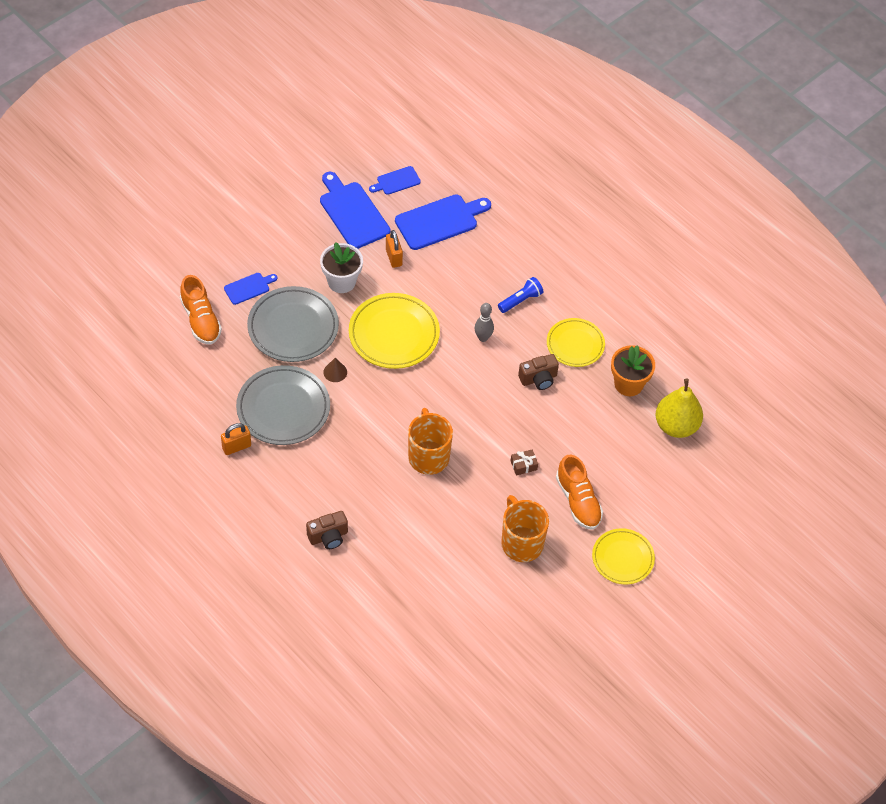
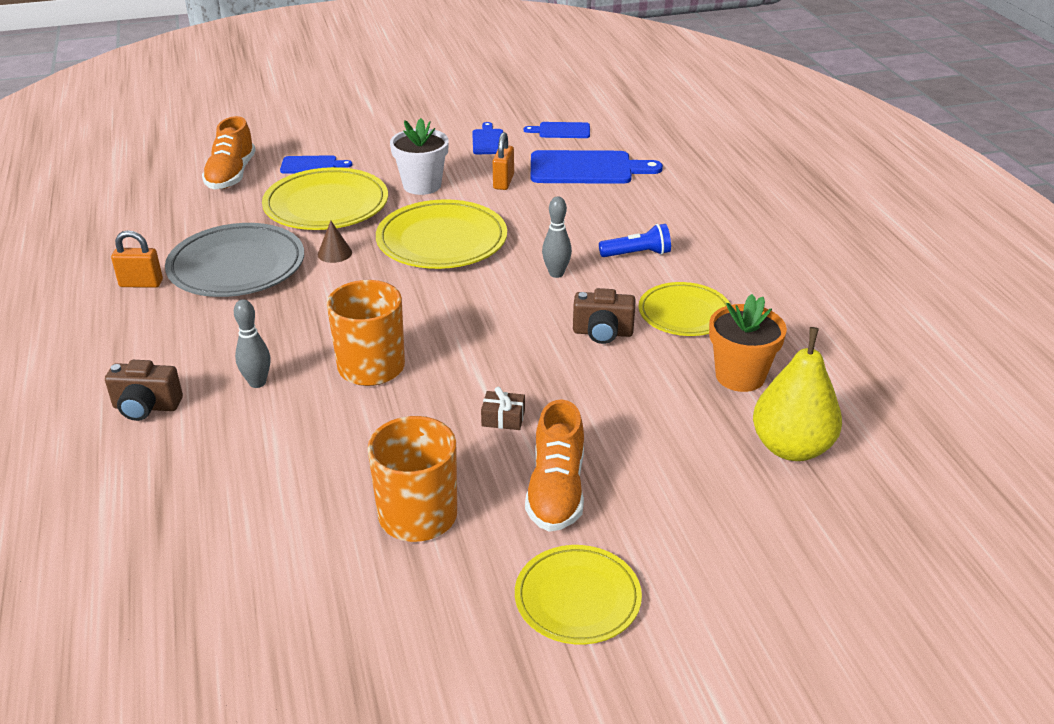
camera: 30 degrees right, 20 degrees down
grey plate [247,286,339,362] -> yellow plate [262,167,388,230]
blue cutting board [320,172,390,249] -> blue cutting board [472,122,503,154], size x0.54
none -> grey bowling pin [234,299,270,388]

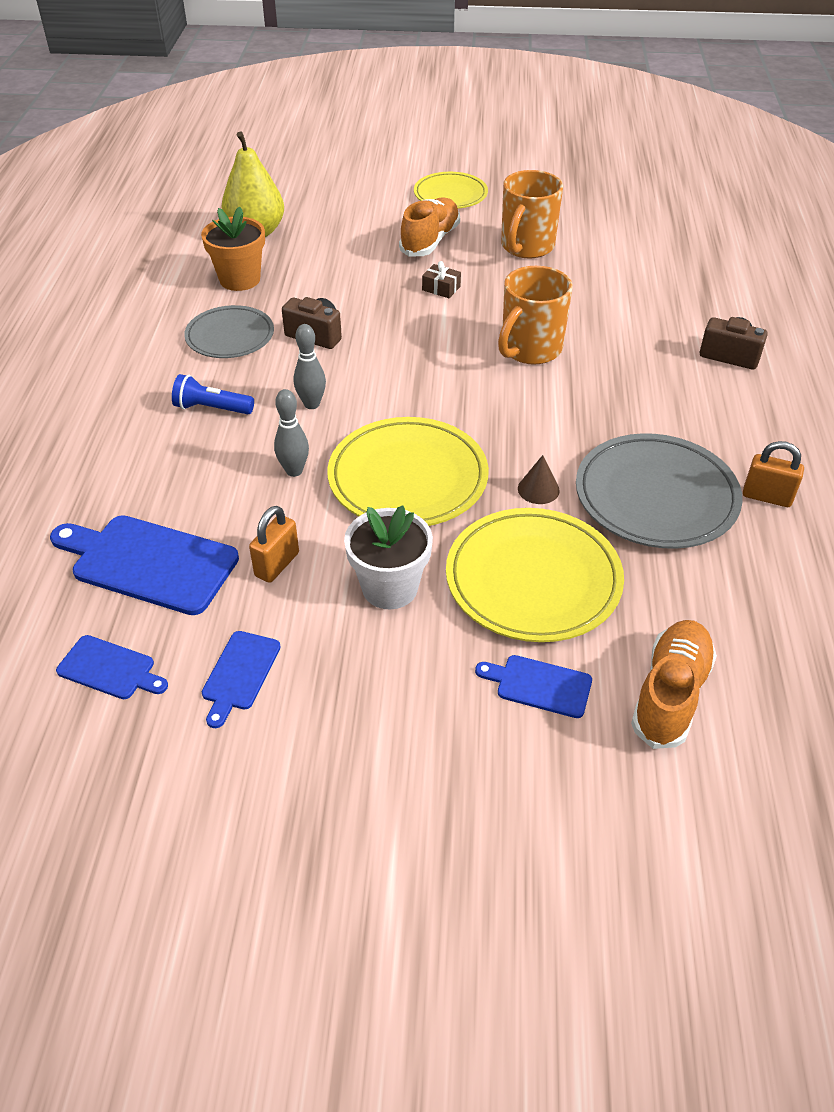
camera: 160 degrees left, 10 degrees up
grey bowling pin [234,299,270,388] -> grey bowling pin moved to [274,389,309,477]
yellow plate [638,282,731,336] -> grey plate [184,305,274,358]

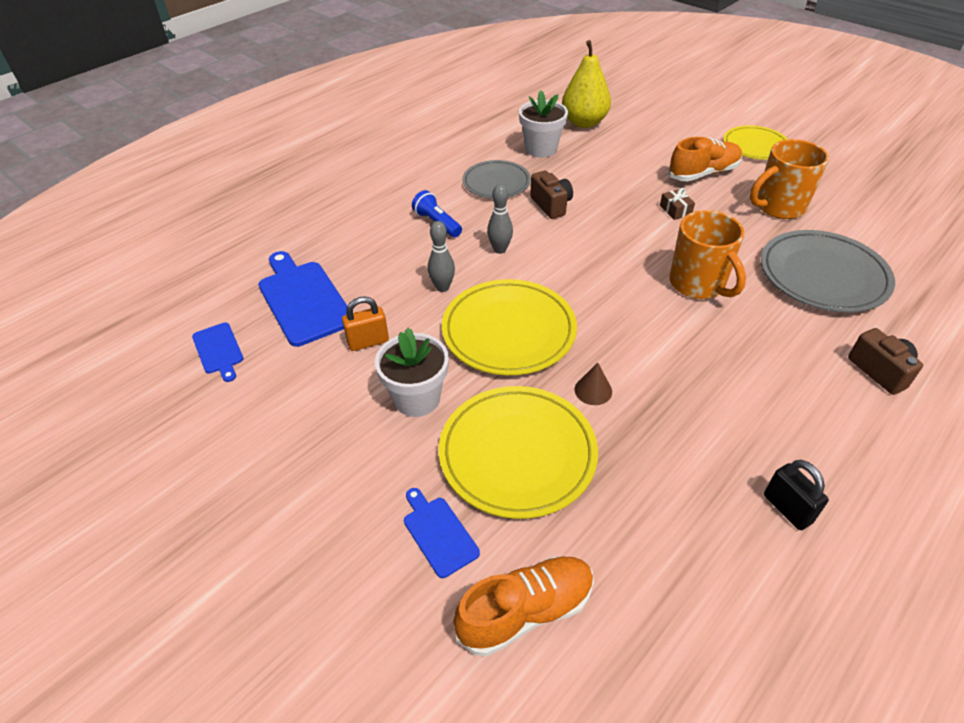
camera: 40 degrees right, 0 degrees up
orange flower pot [201,206,265,291] -> white flower pot [519,90,568,158]
blue cutting board [202,631,281,728] -> none
orange mug [498,266,573,365] -> orange mug turned 105 degrees counterclockwise [669,210,746,299]
grey plate [576,433,743,549] -> grey plate moved to [761,230,895,313]
orange padlock [743,441,804,507] -> black padlock [764,460,829,530]

